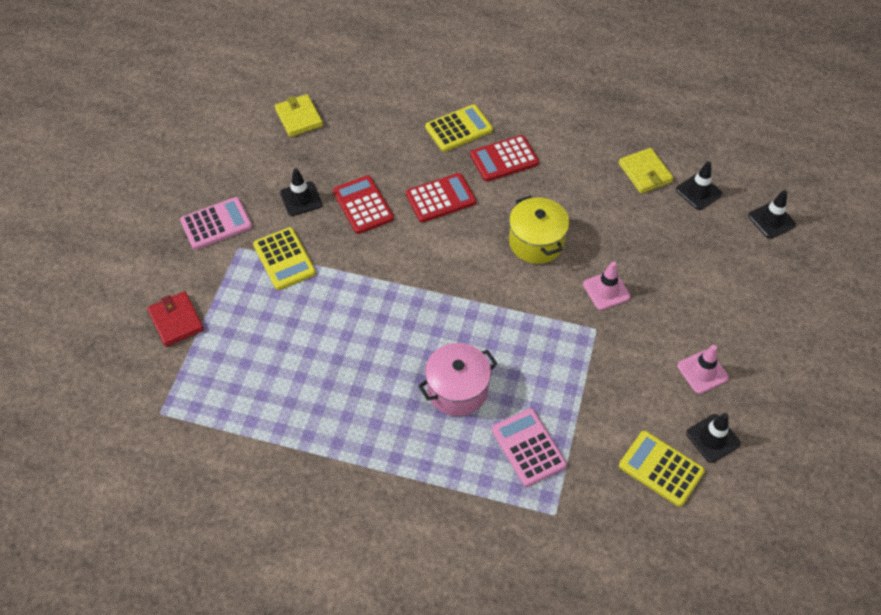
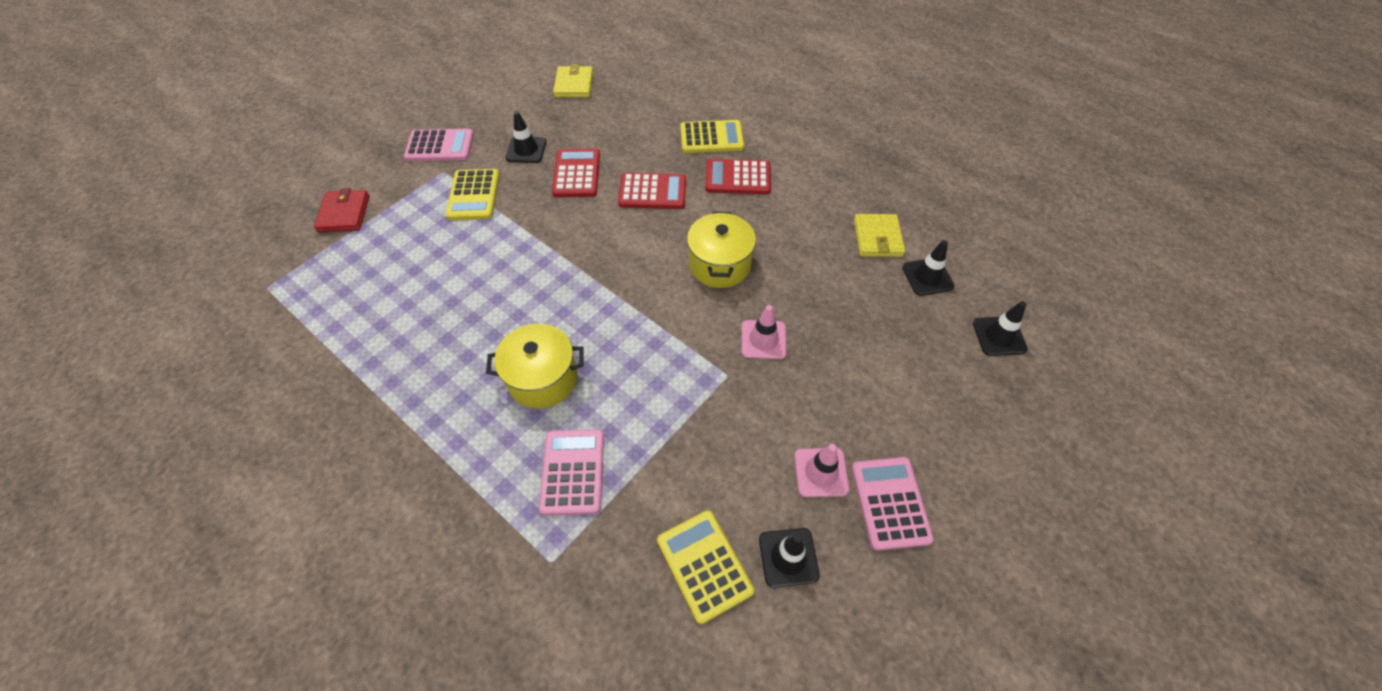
camera: 25 degrees right, 0 degrees up
pink pot [418,343,498,416] -> yellow pot [486,324,584,409]
none -> pink calculator [851,457,934,551]

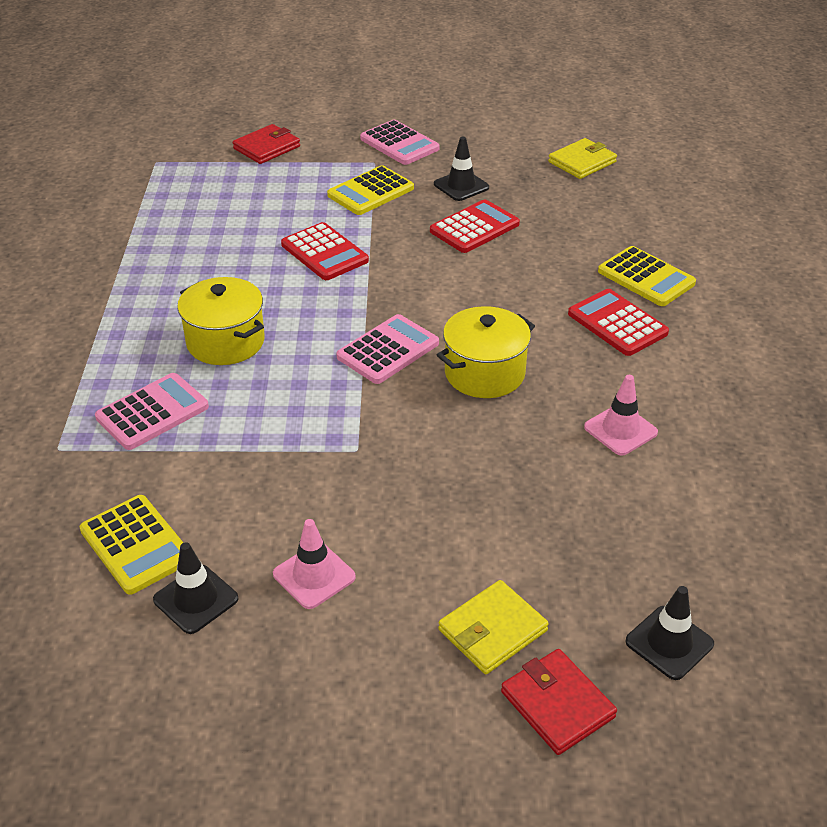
camera: 50 degrees right, 15 degrees down
red calculator [618,173,686,209] -> red calculator moved to [281,222,369,280]
yellow calculator [657,510,755,624] -> yellow calculator turned 120 degrees clockwise [80,495,183,595]
pink traffic cone [742,305,787,359] -> pink traffic cone moved to [584,375,658,455]
pink calculator [851,457,934,551] -> pink calculator moved to [336,314,439,384]
yellow wallet [854,214,905,257] -> yellow wallet moved to [438,580,549,674]
black traffic cone [902,240,955,296] -> none
none -> red wallet [501,649,617,755]

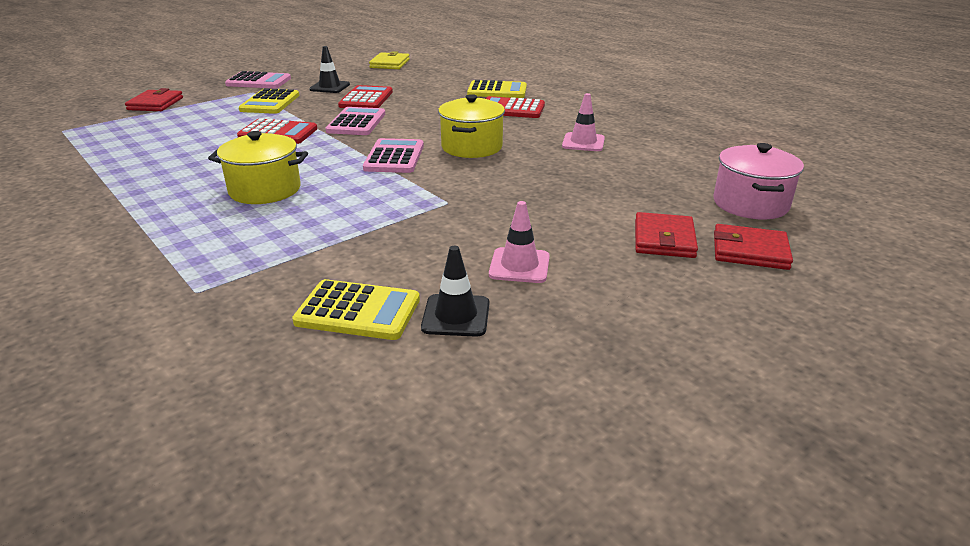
camera: 40 degrees left, 10 degrees down
pink calculator [95,373,209,450] -> pink calculator moved to [326,107,385,135]
yellow wallet [438,580,549,674] -> red wallet [635,212,698,258]
black traffic cone [625,586,714,680] -> pink pot [713,143,804,219]

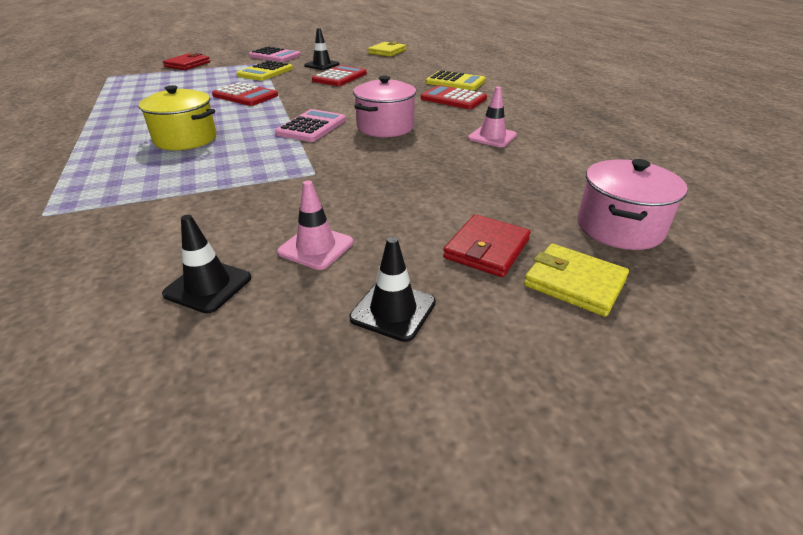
camera: 20 degrees right, 5 degrees up
yellow calculator [292,279,420,340] -> none
pink calculator [326,107,385,135] -> none
yellow pot [438,94,505,158] -> pink pot [353,76,416,137]
red wallet [714,224,793,270] -> yellow wallet [524,244,629,317]
none -> black traffic cone [349,237,436,342]

